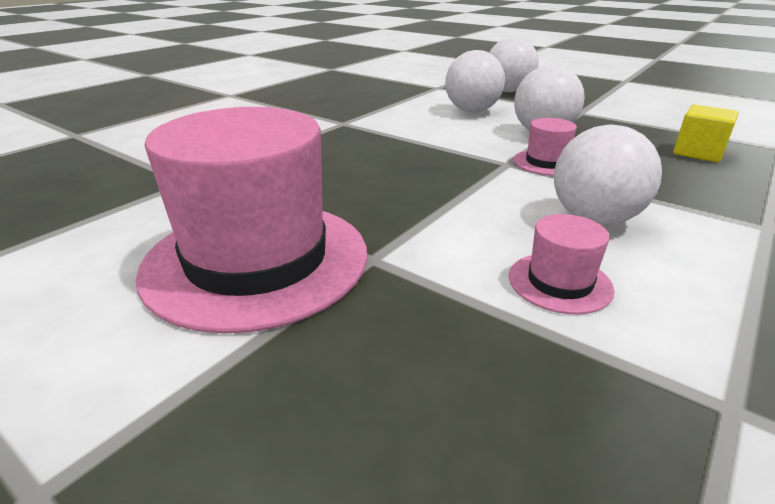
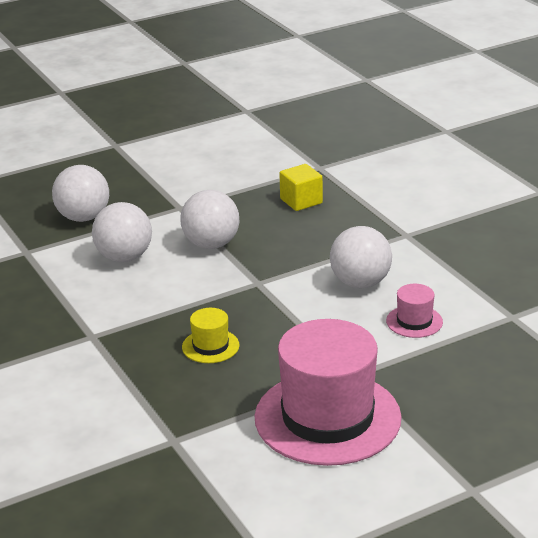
camera: 65 degrees left, 0 degrees up
pink hat [513,118,577,176] -> none
none -> yellow hat [182,308,239,363]

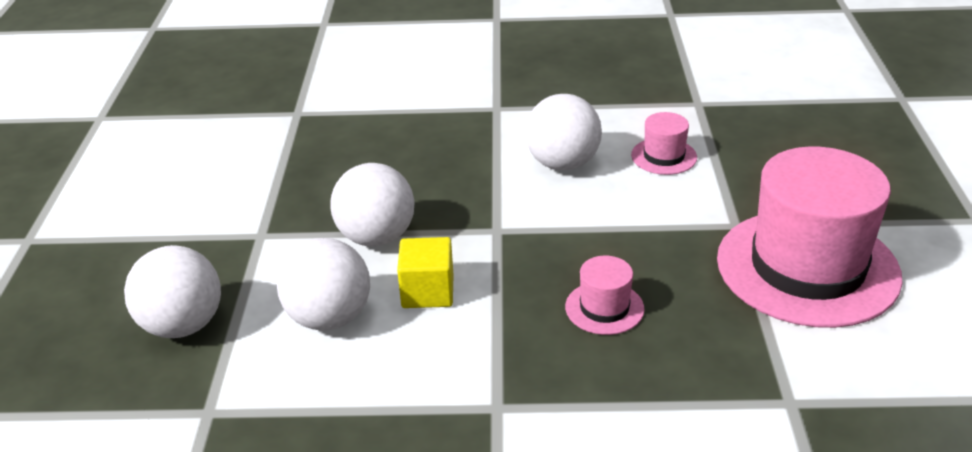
camera: 60 degrees left, 5 degrees up
yellow hat [182,308,239,363] -> pink hat [565,256,645,335]
yellow cube [280,164,323,211] -> yellow cube moved to [397,237,453,308]

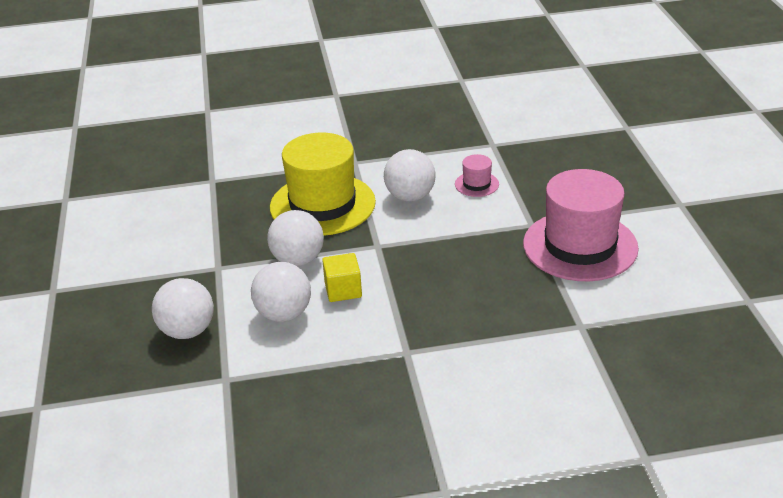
camera: 10 degrees left, 0 degrees up
pink hat [565,256,645,335] -> none
none -> yellow hat [270,133,376,236]

